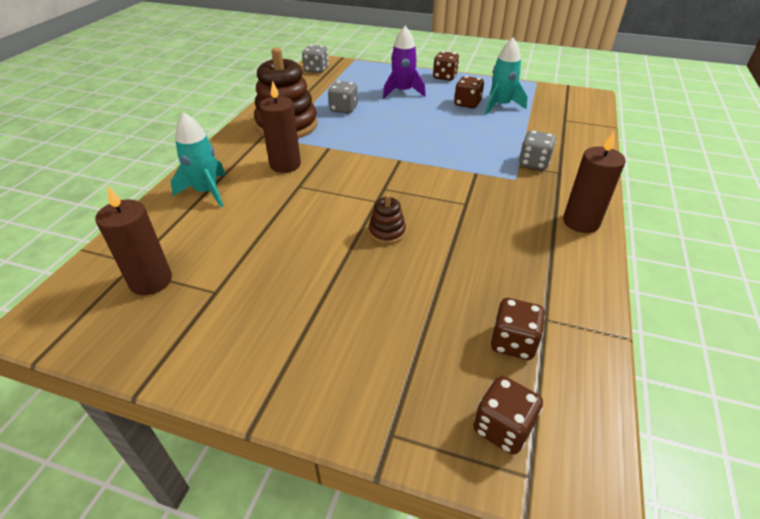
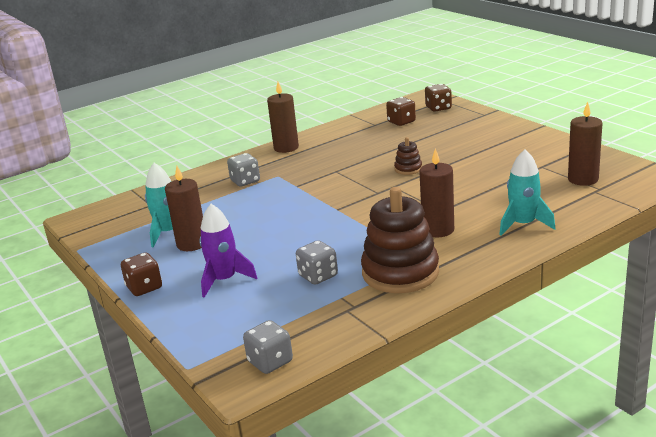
camera: 140 degrees left, 15 degrees down
brown dice [454,76,484,109] -> brown candle [165,166,203,251]

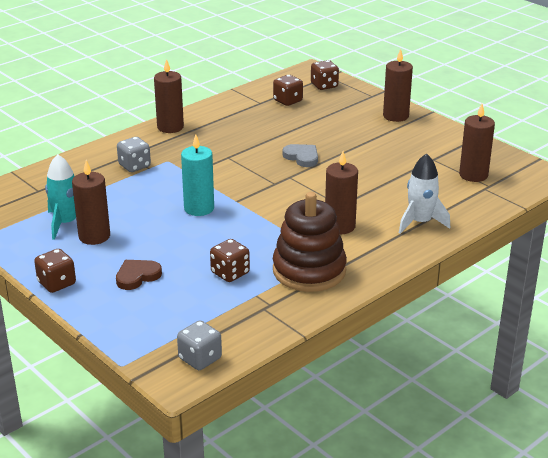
camera: 10 degrees left, 5 degrees up
purple rocket [199,204,257,298] -> brown heart [116,260,162,290]
grey dice [296,240,338,285] -> brown dice [210,239,250,282]
brown stacking toy [394,137,422,175] -> grey heart [283,144,318,167]
turquoise rocket [499,149,556,236] -> white rocket [399,153,450,234]
none -> turquoise candle [181,134,214,216]
none -> brown candle [383,49,413,122]

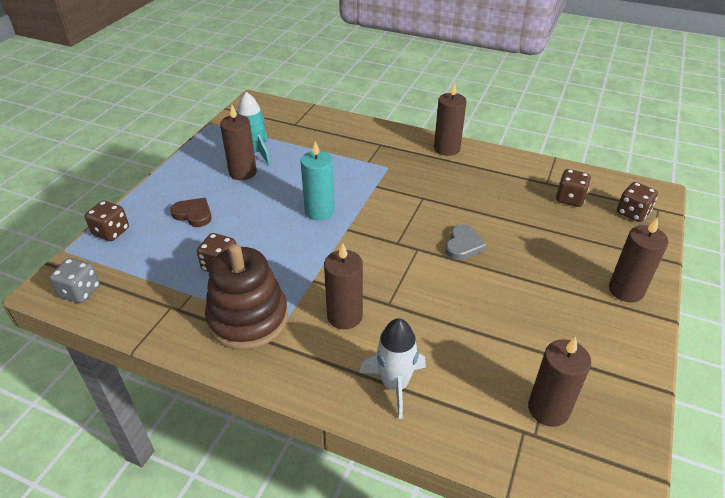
camera: 65 degrees right, 10 degrees up
brown dice [34,249,76,293] -> brown dice moved to [85,201,129,241]
grey dice [117,137,151,172] -> none

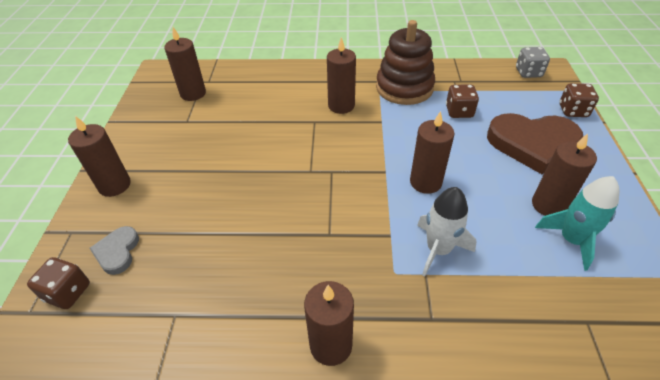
camera: 160 degrees right, 5 degrees up
brown heart [170,198,212,227] -> brown heart [487,113,583,174], size x2.03
turquoise candle [301,141,334,220] -> brown candle [410,111,455,194]
white rocket [359,318,426,419] -> white rocket moved to [417,187,477,277]
grey heart [445,224,486,260] -> grey heart moved to [89,226,139,275]
brown dice [556,169,591,207] -> none

